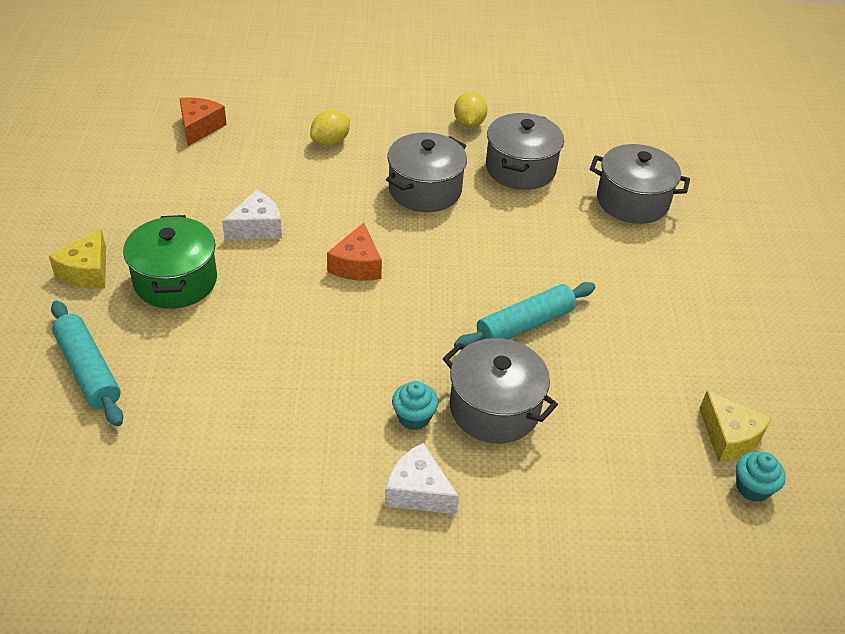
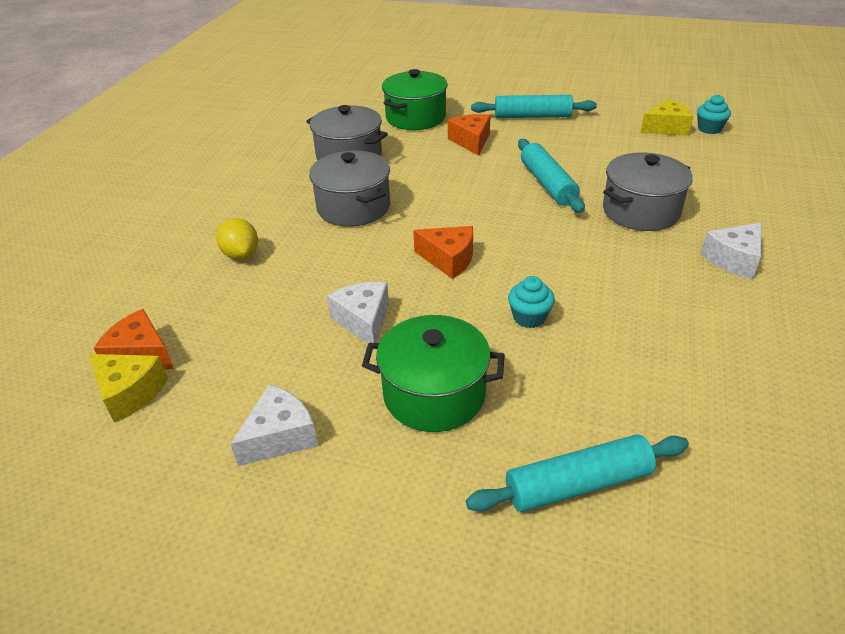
camera: 70 degrees left, 5 degrees down
yellow cheese [49,229,106,289] -> yellow cheese moved to [89,354,168,423]
turquoise cupcake [392,381,439,430] -> turquoise cupcake moved to [508,276,555,328]
yellow lemon [454,92,488,128] -> none
grey pot [590,144,690,224] -> green pot [382,69,448,130]
none -> white cheese [231,385,318,466]
none -> orange cheese [448,114,491,156]
none -> turquoise rolling pin [471,95,597,118]

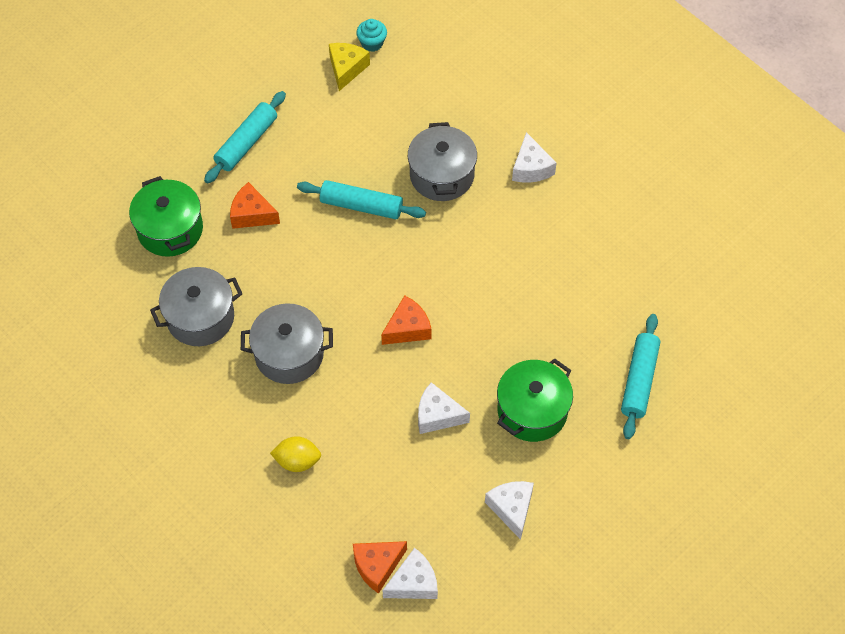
camera: 60 degrees left, 20 degrees up
yellow cheese [89,354,168,423] -> white cheese [382,548,438,599]
turquoise cupcake [508,276,555,328] -> none

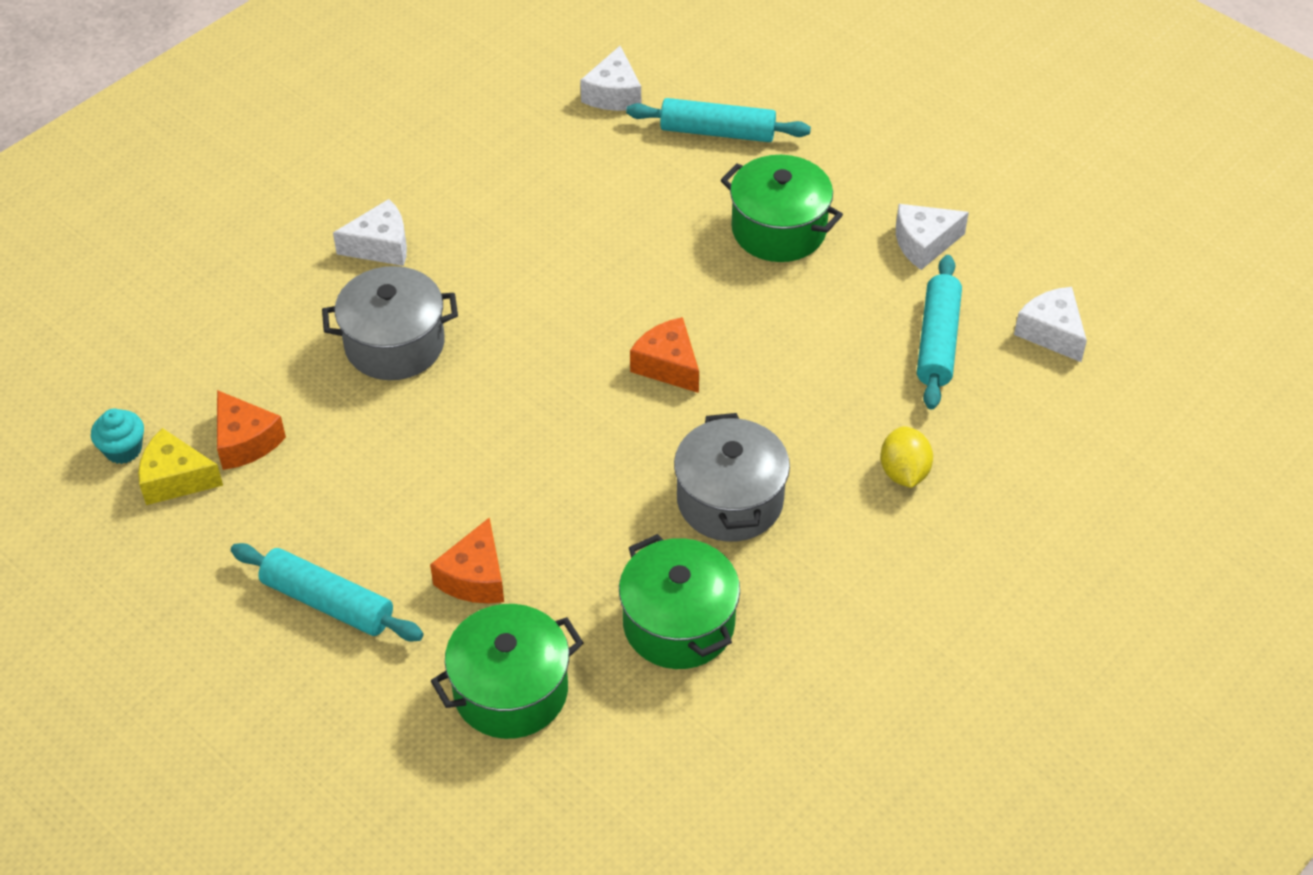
camera: 95 degrees left, 10 degrees down
grey pot [150,267,242,346] -> green pot [619,534,740,669]
turquoise rolling pin [297,180,426,219] -> turquoise rolling pin moved to [917,255,962,410]
orange cheese [353,541,407,594] -> orange cheese moved to [217,390,286,470]
white cheese [418,382,470,434] -> white cheese moved to [580,46,641,111]

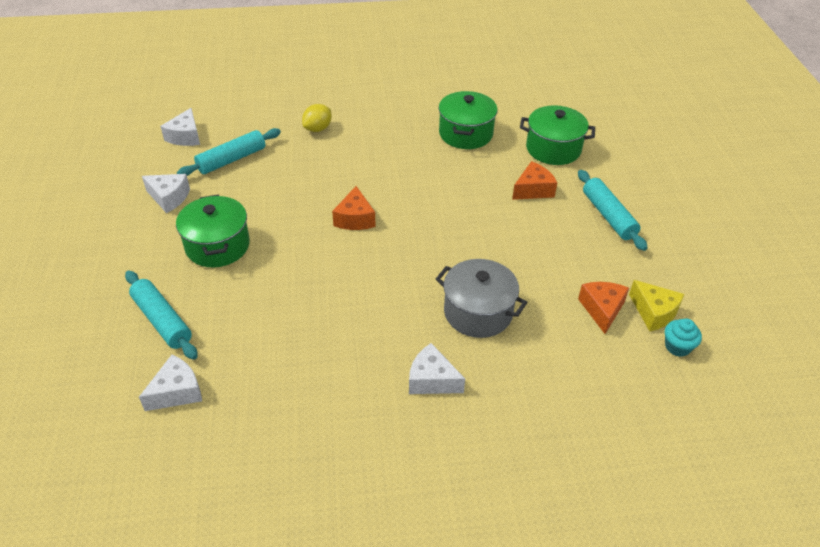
camera: 140 degrees left, 5 degrees down
grey pot [674,413,790,542] -> none

